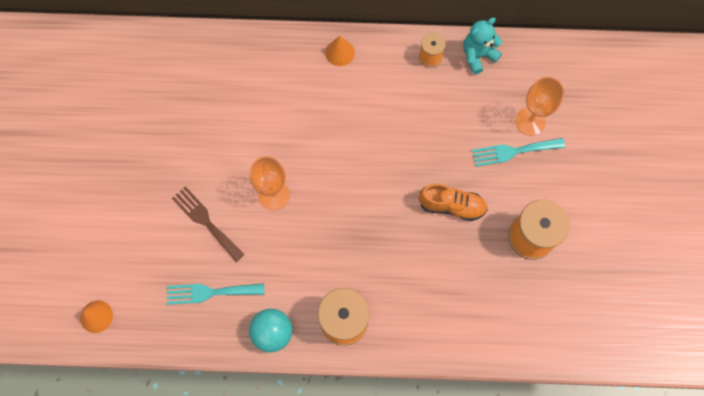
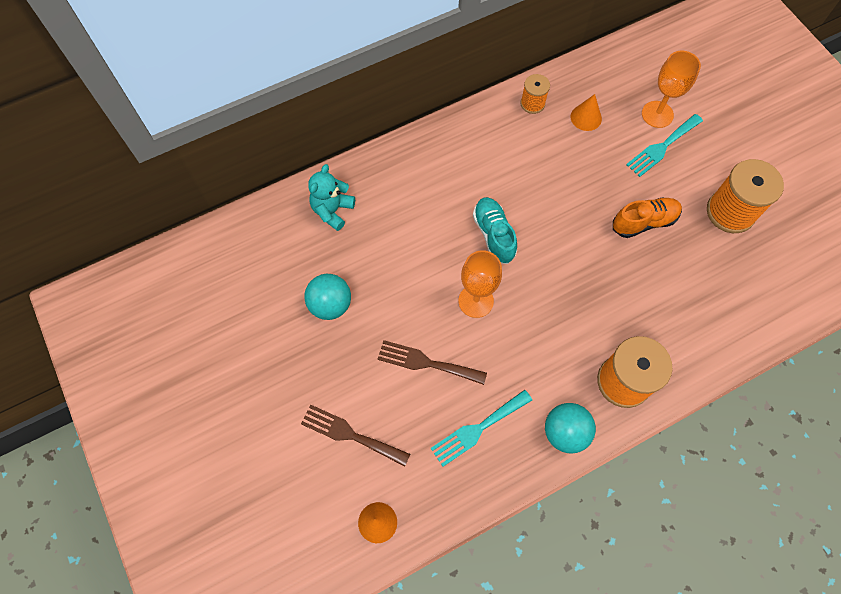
camera: 30 degrees left, 5 degrees down
orange cone [325,36,355,66] -> orange cone moved to [571,94,602,131]
turquoise teddy bear [463,18,502,74] -> turquoise teddy bear moved to [308,164,355,231]
none -> brown fork [301,405,410,467]
none -> turquoise ball [304,274,351,320]
none -> turquoise shoe [473,197,517,264]

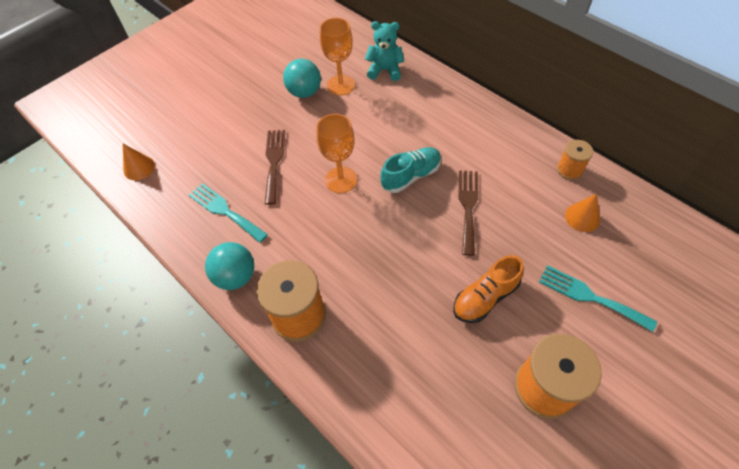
camera: 75 degrees right, 10 degrees down
brown fork [301,405,410,467] -> brown fork moved to [458,170,478,256]
orange shoe [613,197,682,238] -> orange shoe turned 90 degrees clockwise [453,255,524,323]
orange goblet [642,51,701,128] -> orange goblet moved to [320,18,355,96]

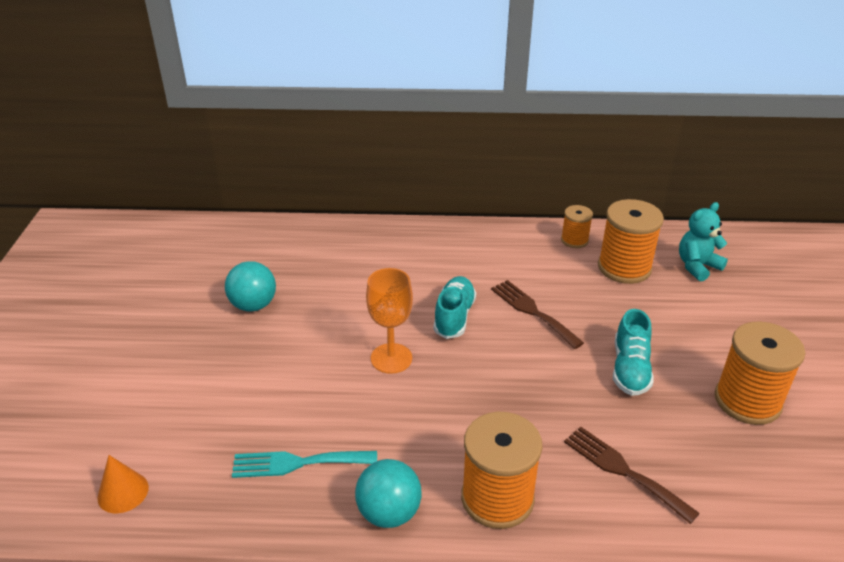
camera: 45 degrees left, 20 degrees down
brown fork [265,130,285,205] -> brown fork moved to [564,426,700,524]
orange goblet [320,18,355,96] -> none
turquoise teddy bear [365,21,404,81] -> turquoise teddy bear moved to [679,202,728,282]
orange shoe [453,255,524,323] -> turquoise shoe [613,309,653,396]
turquoise fork [539,265,657,332] -> none
orange cone [565,194,600,232] -> orange spool [598,199,664,284]

